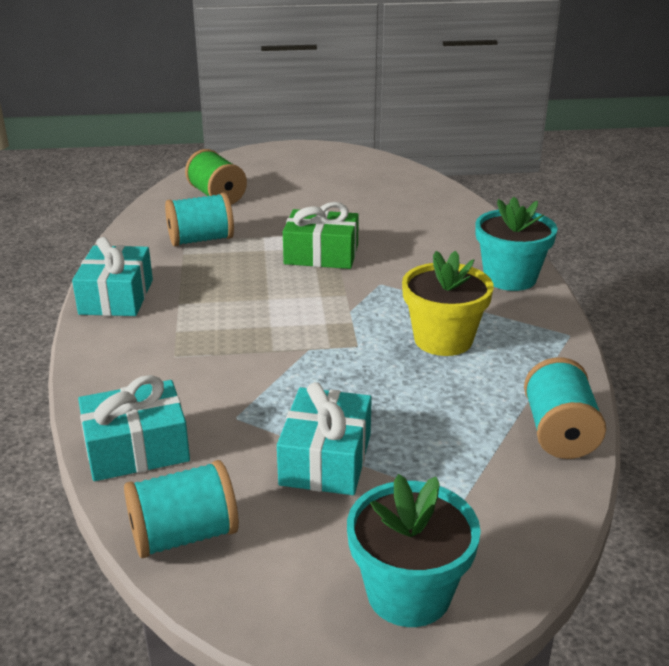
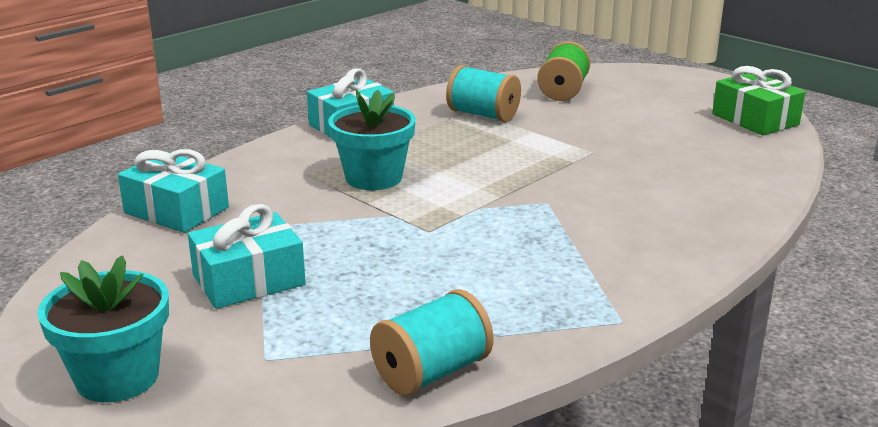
camera: 50 degrees right, 5 degrees down
turquoise spool [124,460,239,558] -> none
green gift [283,202,359,269] -> green gift moved to [712,66,805,135]
yellow flower pot [402,251,493,356] -> none
turquoise flower pot [475,197,558,291] -> turquoise flower pot moved to [328,90,416,190]

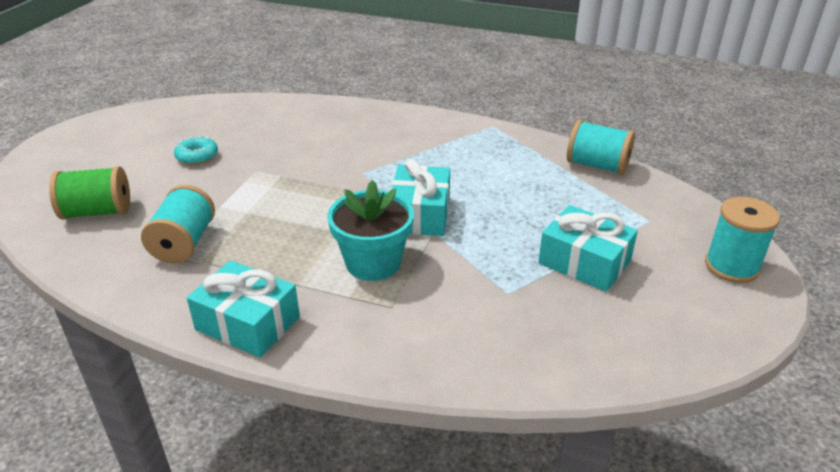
camera: 115 degrees left, 10 degrees up
turquoise flower pot [37,255,169,402] -> turquoise spool [705,197,780,283]
turquoise gift [118,149,229,233] -> turquoise gift moved to [392,159,450,236]
green gift [712,66,805,135] -> none
none -> turquoise donut [174,136,218,165]

